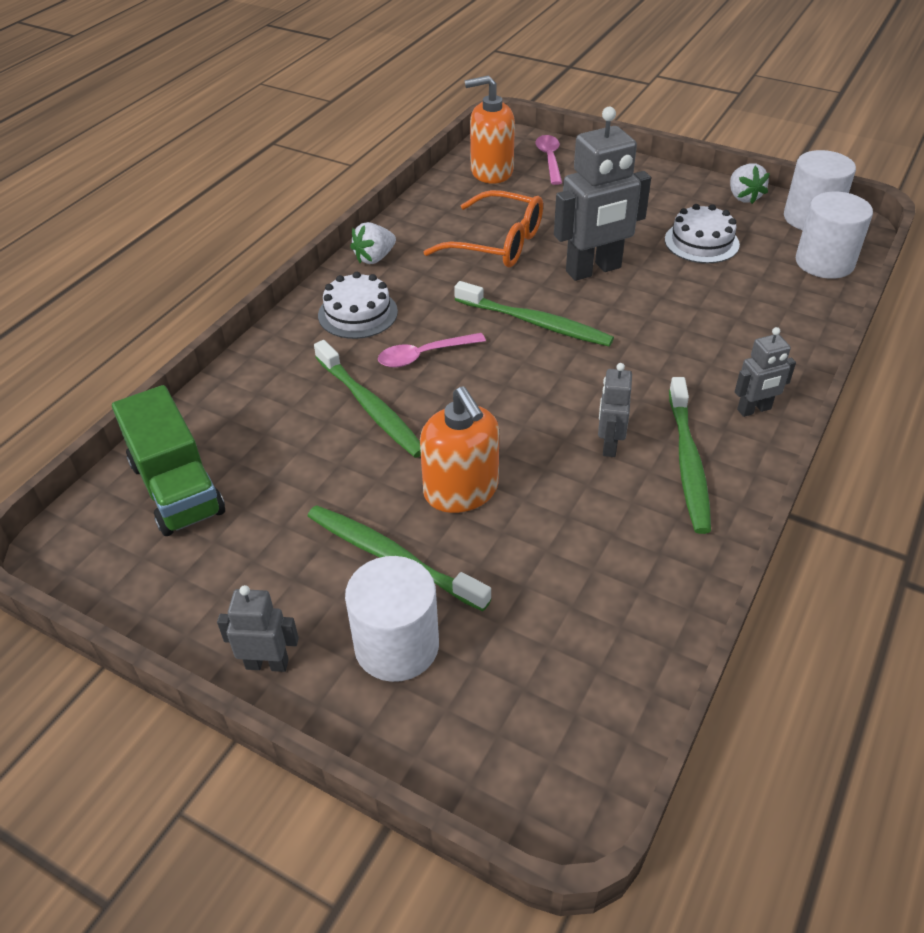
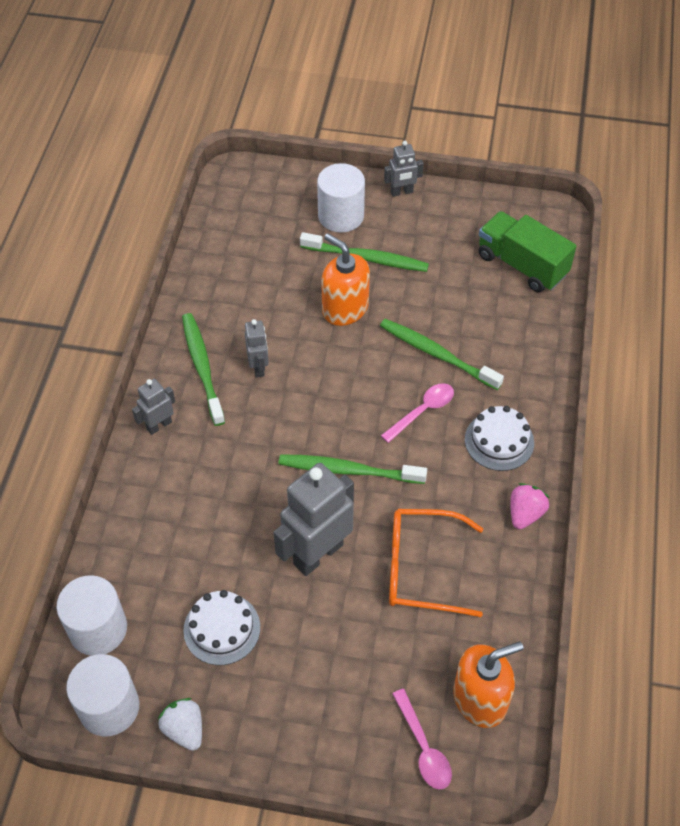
camera: 160 degrees right, 10 degrees up
white strawberry [350,222,396,264] -> pink strawberry [510,483,549,529]

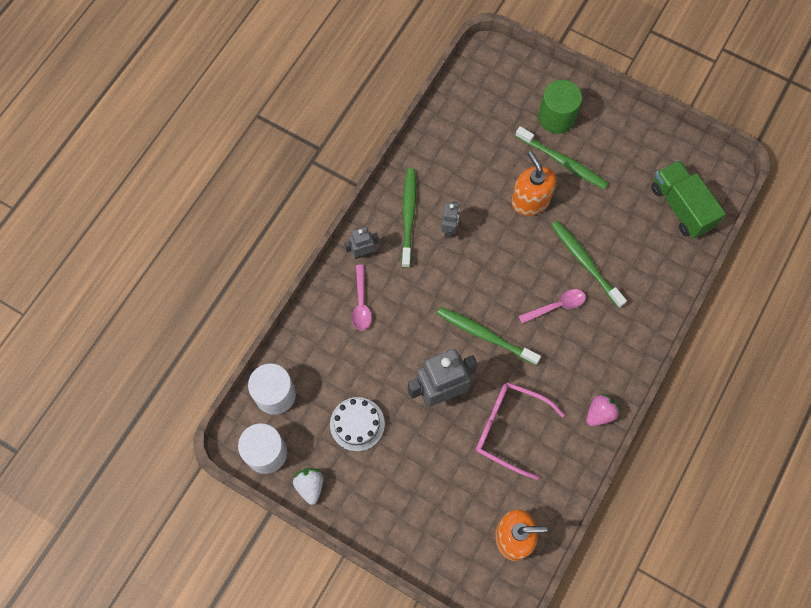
camera: 20 degrees right, 15 degrees up
white cylinder [317,163,365,233] -> green cylinder [538,80,582,134]
grey robot [384,141,424,197] -> none
orange glasses [389,509,483,617] -> pink glasses [476,382,565,480]
pink spoon [392,689,452,790] -> pink spoon moved to [352,265,372,331]
white cake [465,406,534,471] -> none

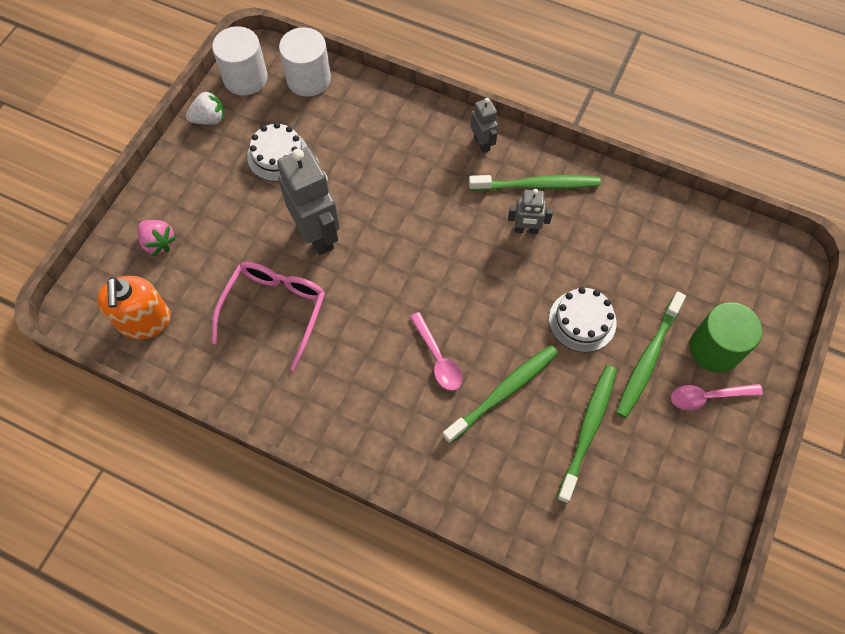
camera: 85 degrees right, 5 degrees down
pink spoon [352,265,372,331] -> pink spoon moved to [671,384,763,410]
green toothbrush [437,307,541,365] -> green toothbrush moved to [557,365,617,503]
orange soap dispenser [512,151,556,216] -> white cake [549,287,617,352]
pink strawberry [586,394,620,426] -> pink strawberry moved to [138,220,176,256]
green truck [651,160,726,238] -> none

